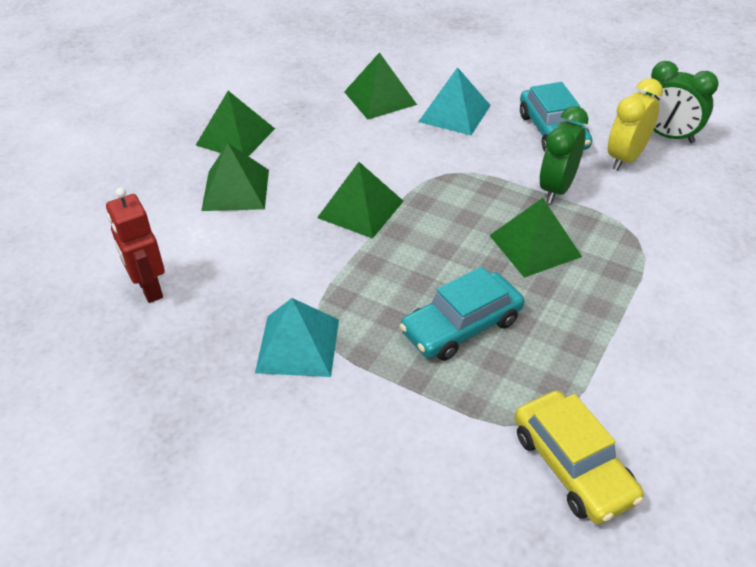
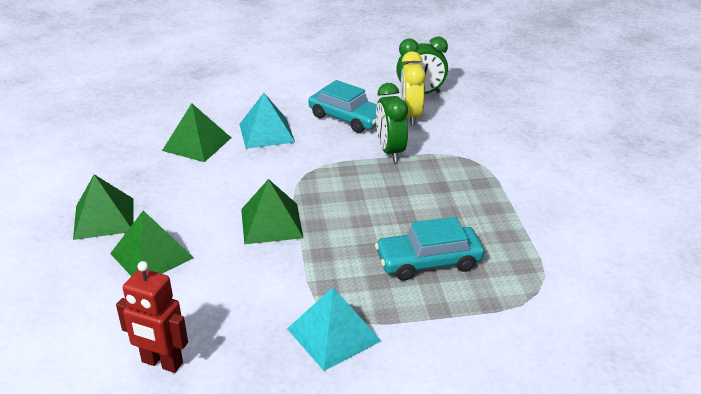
camera: 40 degrees left, 10 degrees down
turquoise car [400,267,524,361] -> turquoise car turned 60 degrees clockwise [375,216,485,281]
green pyramid [489,198,582,278] -> none
yellow car [514,391,644,524] -> none

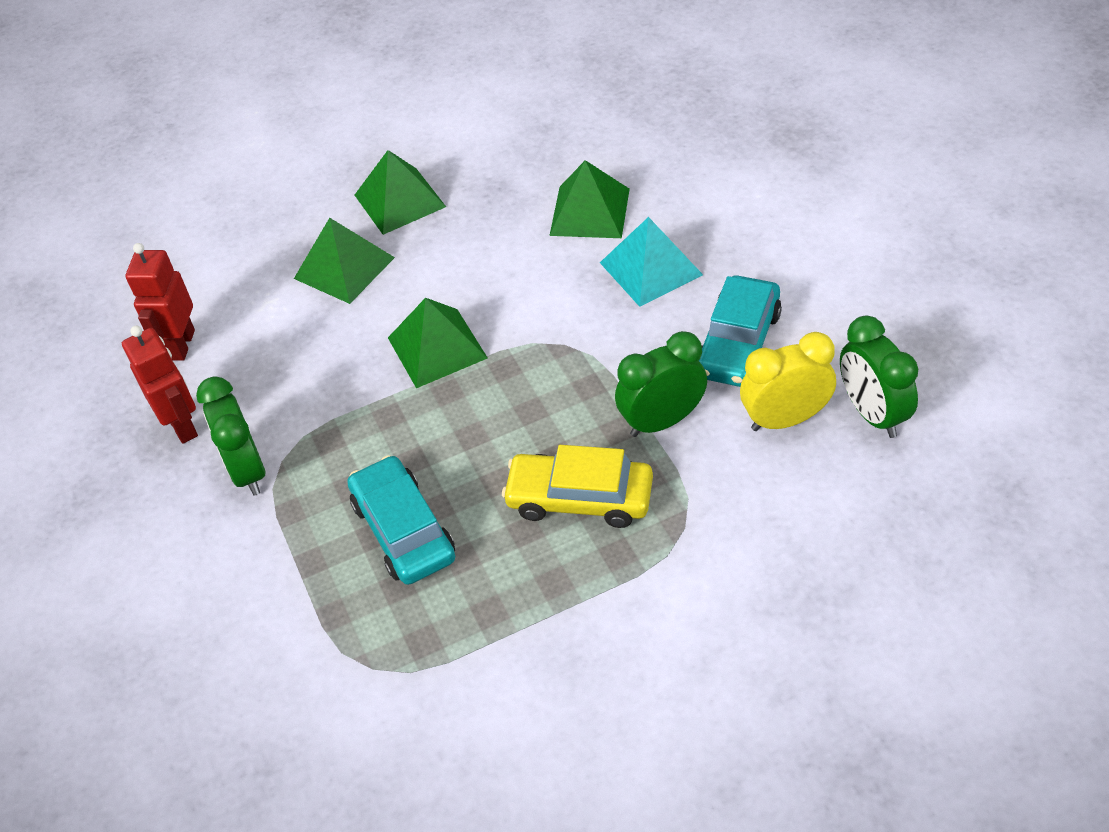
camera: 80 degrees right, 15 degrees up
turquoise pyramid [287,288,381,371] -> green clock [196,376,265,496]
none -> red robot [122,325,198,444]
none -> yellow car [502,445,653,528]

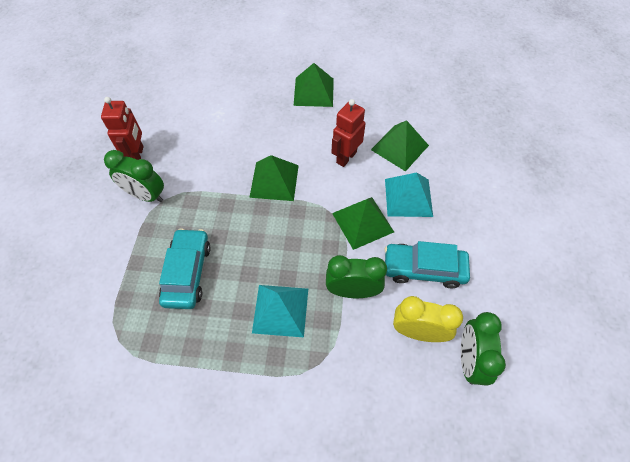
camera: 25 degrees right, 10 degrees up
red robot [126,243,195,361] -> red robot moved to [331,99,366,167]
green clock [196,376,265,496] -> green clock turned 75 degrees counterclockwise [104,150,164,202]
green pyramid [294,218,395,304] -> green pyramid moved to [332,197,394,250]
yellow car [502,445,653,528] -> turquoise pyramid [252,285,308,338]
turquoise car [699,275,782,387] -> turquoise car turned 45 degrees clockwise [384,241,470,288]

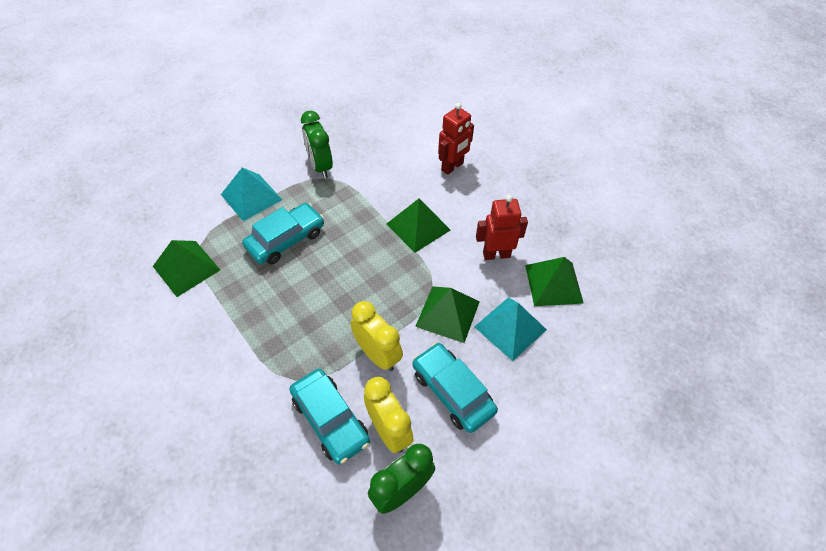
camera: 45 degrees right, 5 degrees down
red robot [101,97,143,160] -> red robot moved to [438,103,474,175]
turquoise pyramid [252,285,308,338] -> turquoise pyramid moved to [221,167,282,221]
green pyramid [294,63,334,107] -> green pyramid moved to [153,240,220,297]
green clock [326,255,387,298] -> yellow clock [351,301,403,371]
none -> turquoise car [289,369,370,464]

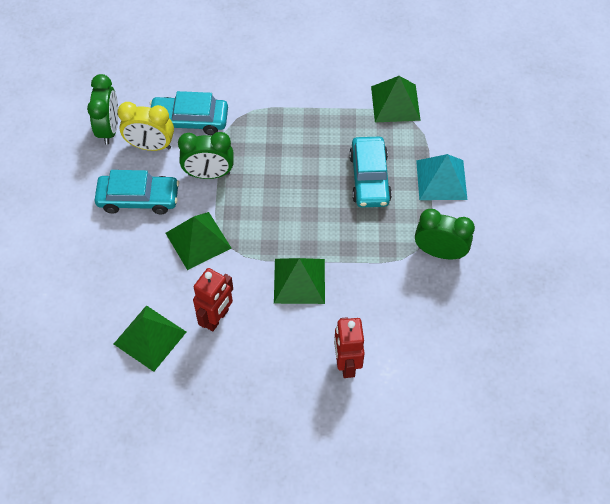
camera: 130 degrees right, 5 degrees up
yellow clock [351,301,403,371] -> green clock [178,132,234,179]
turquoise pyramid [474,297,547,361] -> none

